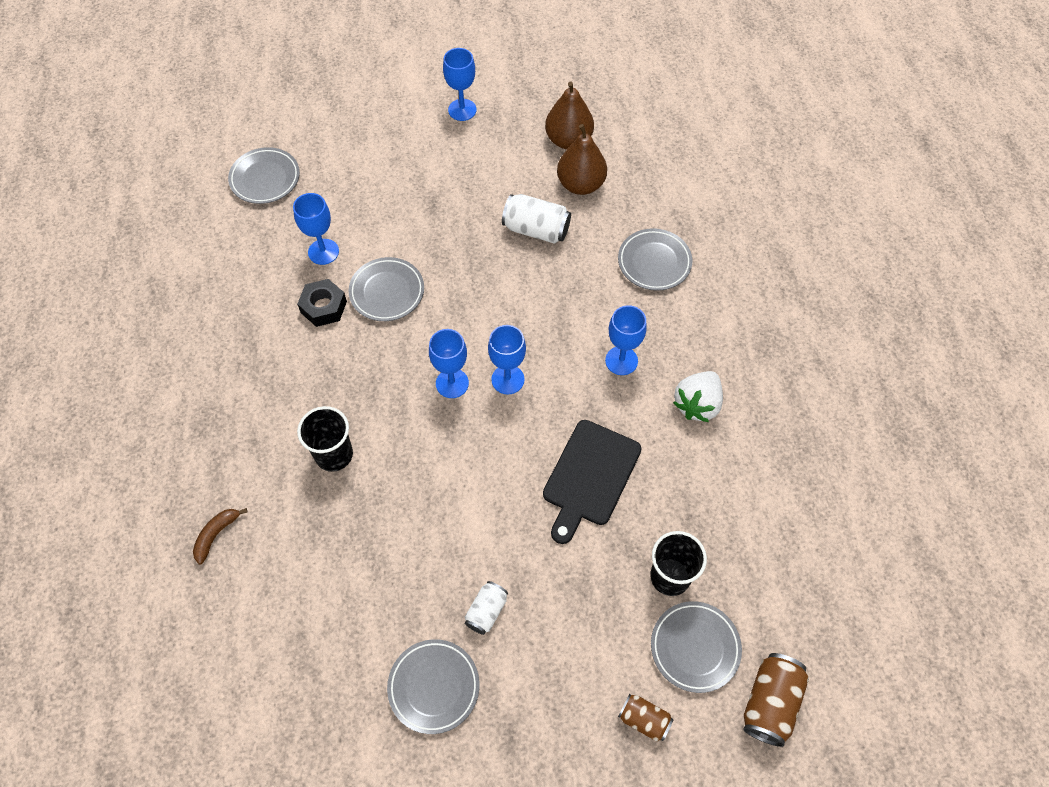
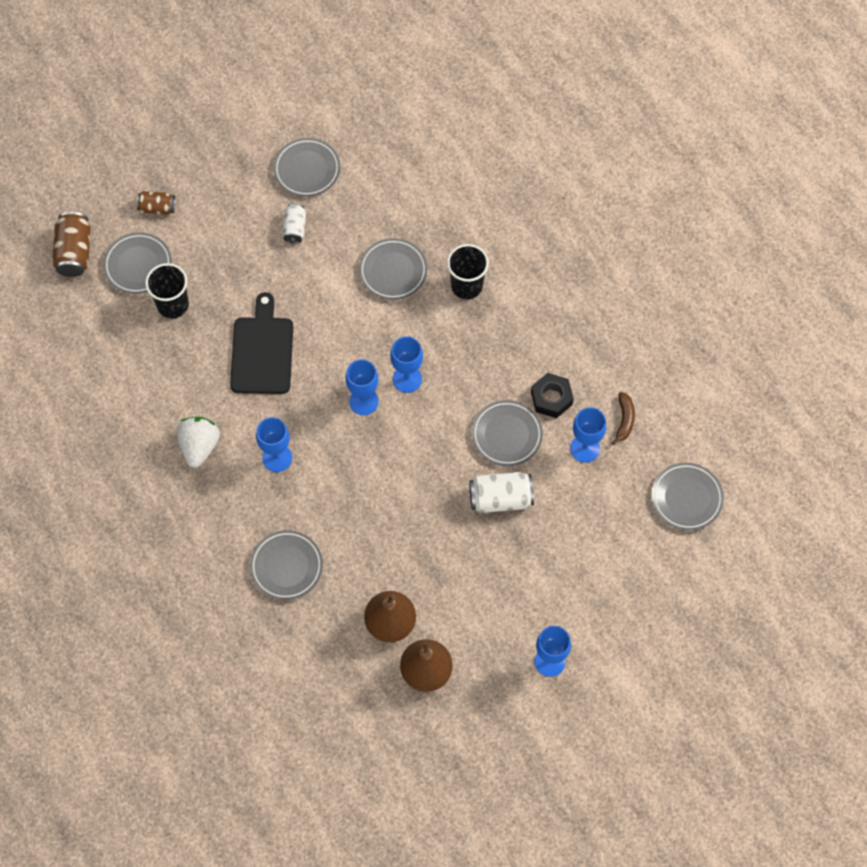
camera: 155 degrees right, 5 degrees up
brown banana [193,508,248,564] -> brown banana moved to [611,392,635,445]
white can [502,194,571,244] -> white can moved to [469,472,534,513]
none -> grey plate [359,238,427,300]

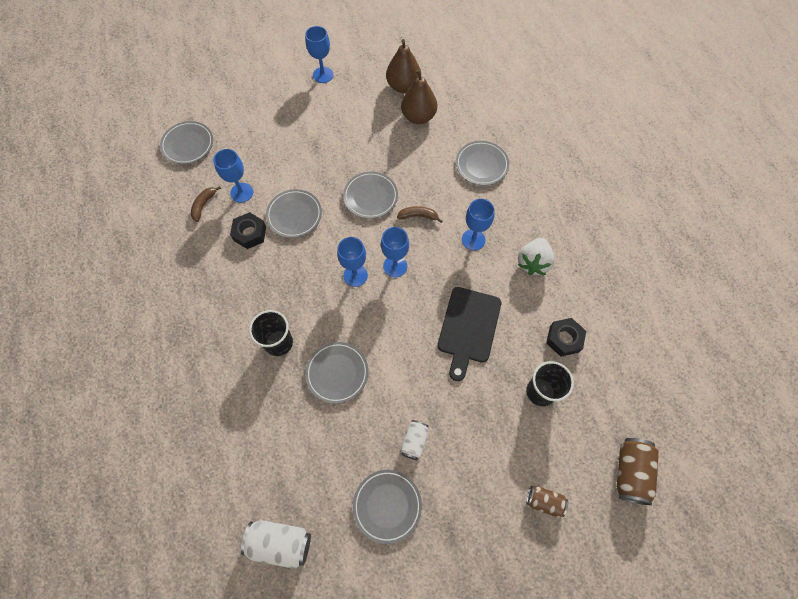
camera: 165 degrees left, 0 degrees up
grey plate [103,232,172,294] -> grey plate moved to [343,172,398,219]
white can [469,472,534,513] -> white can moved to [241,520,311,569]
none -> brown banana [397,206,443,223]
none -> black nut [546,318,586,357]

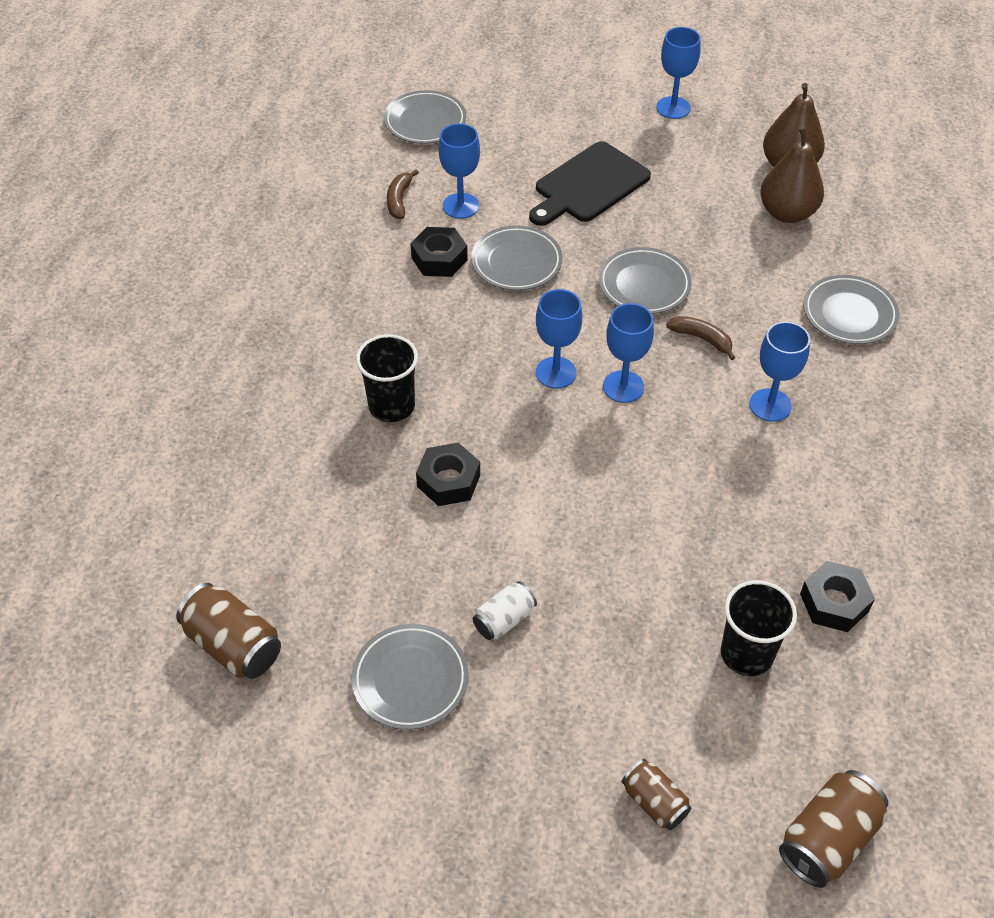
camera: 30 degrees right, 15 degrees down
brown banana [191,186,221,222] -> brown banana turned 45 degrees counterclockwise [387,169,419,219]
white can [241,520,311,569] -> brown can [176,583,281,679]
grey plate [305,342,368,404] -> black nut [416,443,480,506]
black cutting board [437,287,501,381] -> black cutting board moved to [529,141,651,226]
white strawberry [518,238,555,275] -> none

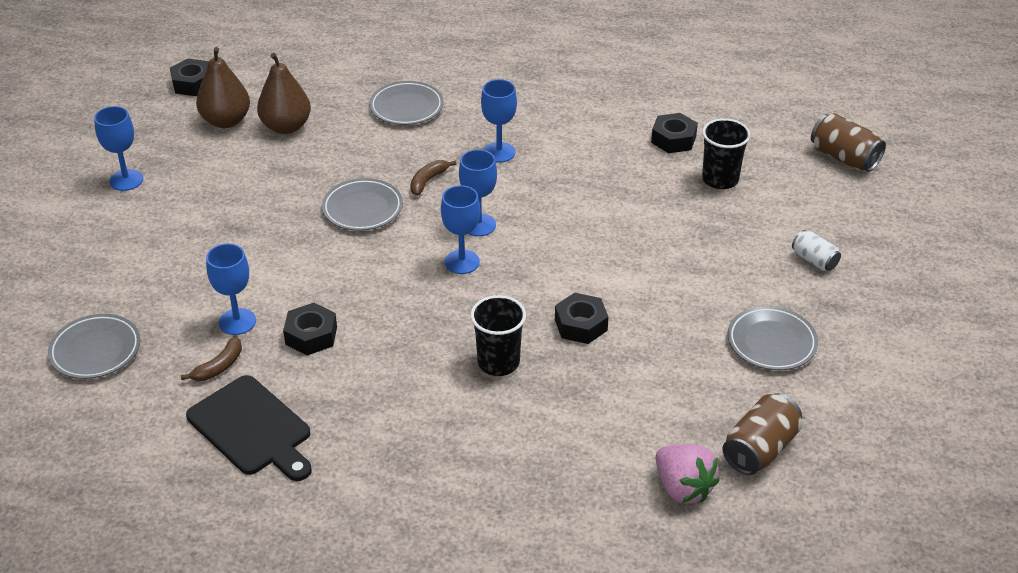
camera: 90 degrees left, 10 degrees down
brown banana [387,169,419,219] -> brown banana turned 60 degrees counterclockwise [181,336,242,381]
grey plate [471,225,563,291] -> none
white can [473,581,537,640] -> white can moved to [792,230,841,271]
black cutting board [529,141,651,226] -> black cutting board moved to [186,375,312,481]
brown can [622,759,691,830] -> none
none -> black nut [170,58,209,96]
none -> pink strawberry [656,444,720,504]

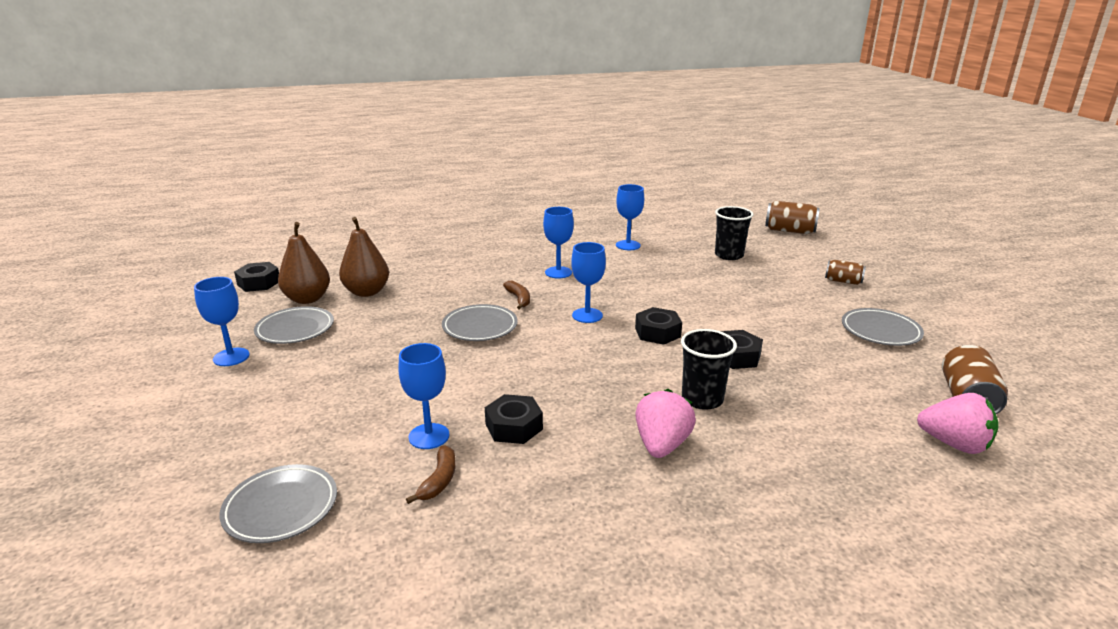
camera: 25 degrees left, 15 degrees down
black cutting board [186,375,312,481] -> none
grey plate [369,81,444,125] -> grey plate moved to [254,306,334,344]
brown banana [410,160,457,196] -> brown banana turned 150 degrees clockwise [503,281,530,309]
blue goblet [441,185,480,274] -> blue goblet moved to [616,184,644,250]
black nut [651,113,698,153] -> black nut moved to [635,307,682,345]
white can [792,230,841,271] -> brown can [825,260,866,285]
none -> pink strawberry [635,389,696,458]

